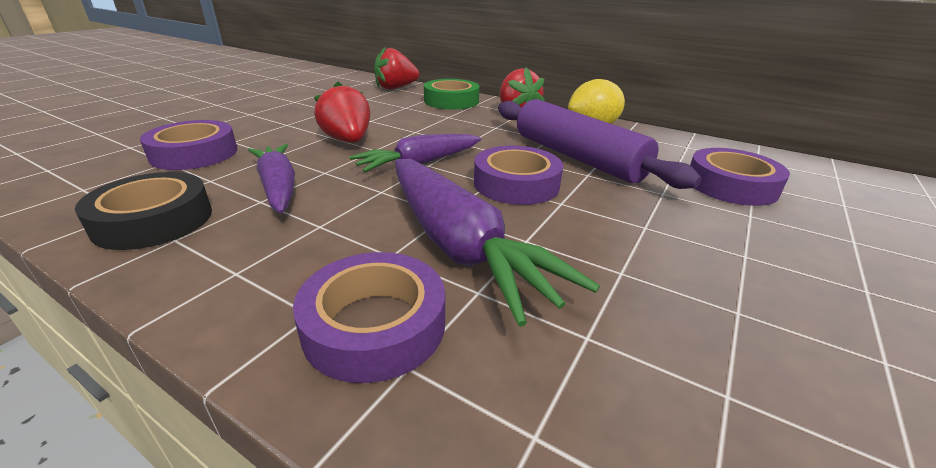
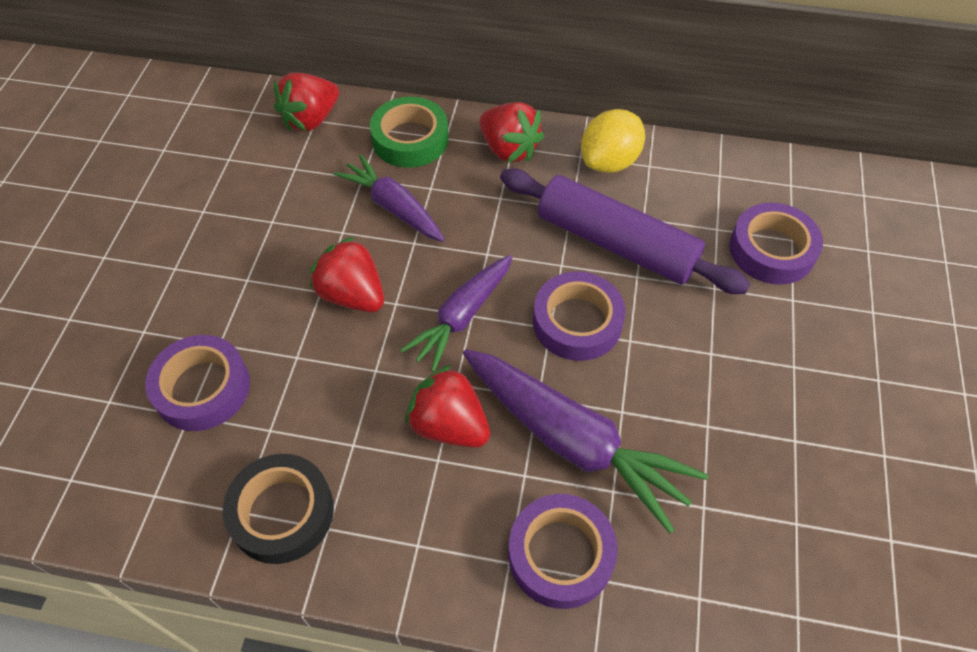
camera: 20 degrees left, 25 degrees up
purple carrot [248,144,295,214] -> purple carrot moved to [334,154,445,242]
none -> red strawberry [405,365,490,447]

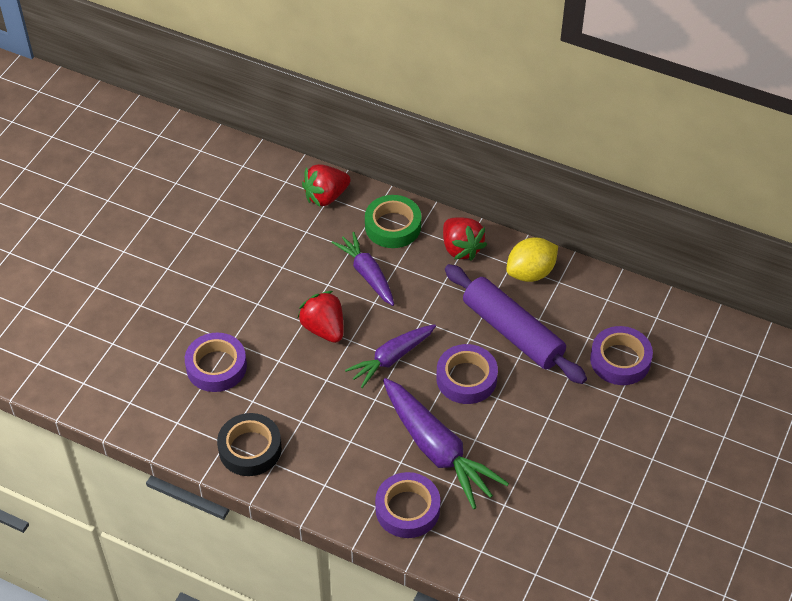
camera: 15 degrees right, 5 degrees down
red strawberry [405,365,490,447] -> none

